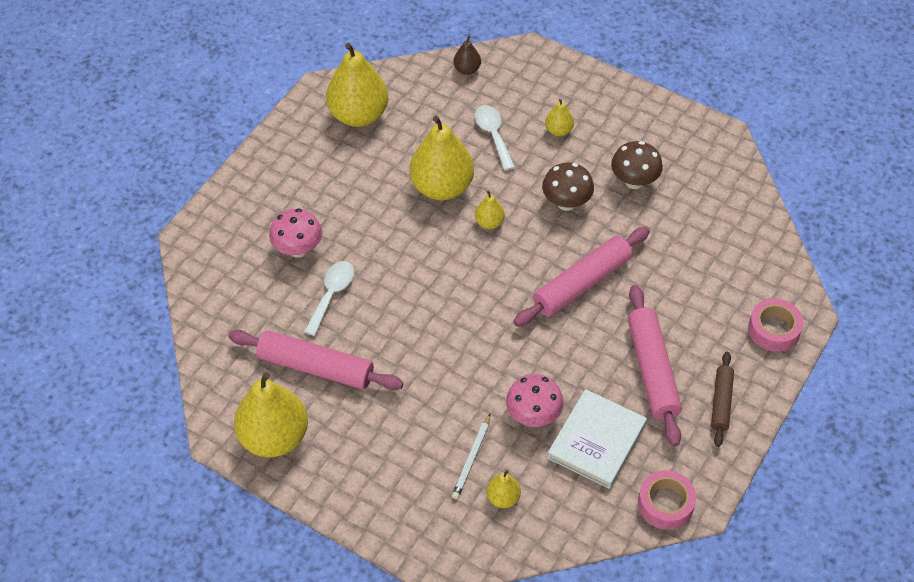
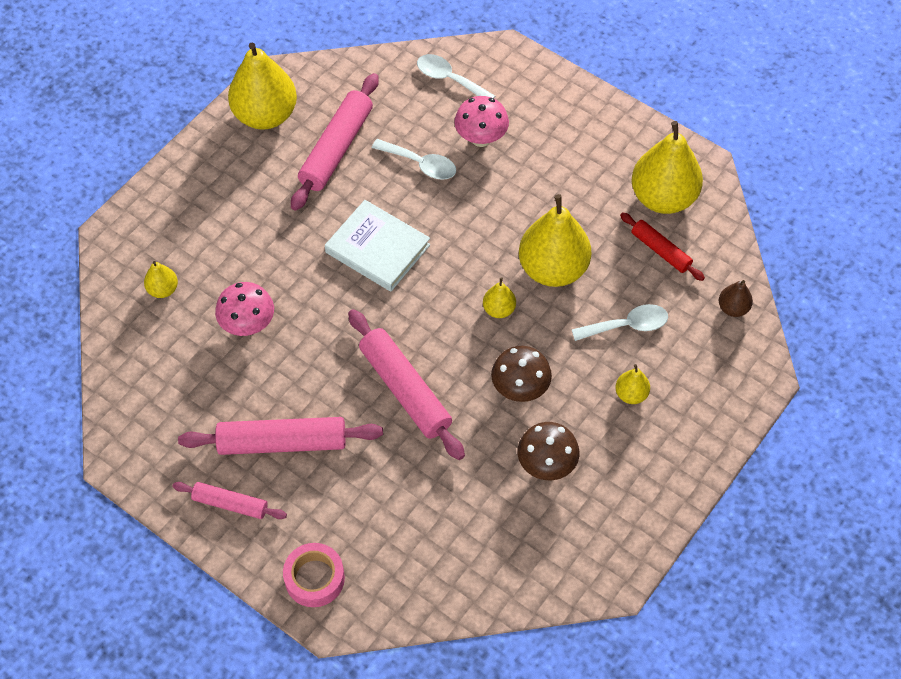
camera: 95 degrees right, 5 degrees up
white pencil [452,414,490,499] -> none
white book [547,389,647,489] -> white book moved to [325,200,430,292]
pink tape [638,470,696,530] -> none
brown rolling pin [711,352,734,447] -> pink rolling pin [172,482,287,519]
none -> white spoon [417,54,495,98]
none -> red rolling pin [620,212,705,281]

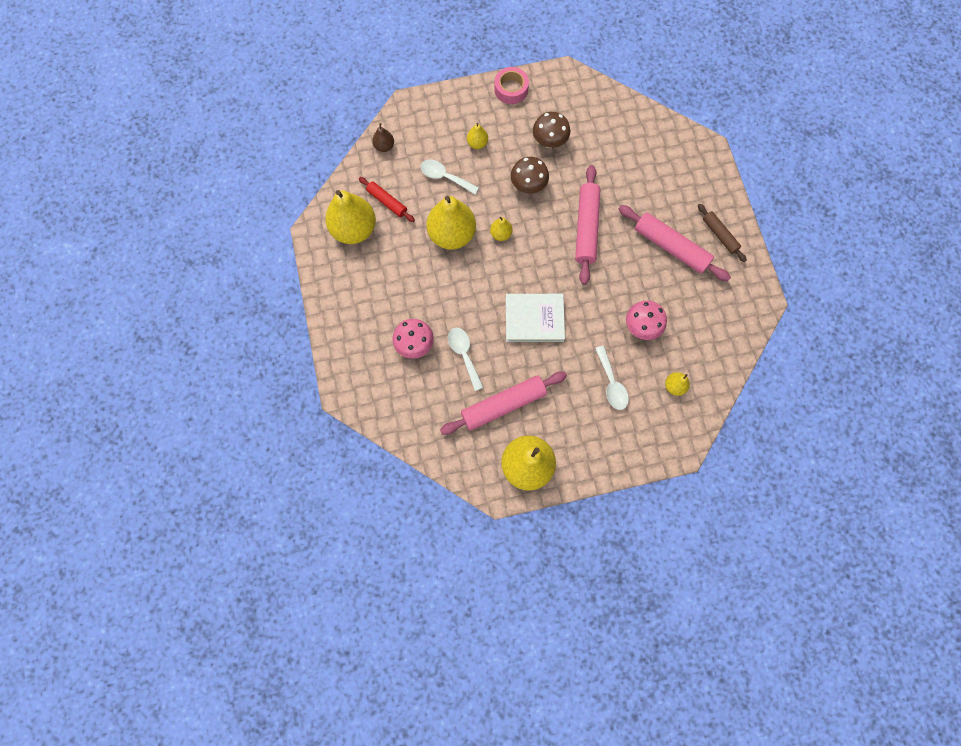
camera: 140 degrees left, 15 degrees up
pink rolling pin [172,482,287,519] -> brown rolling pin [698,204,747,262]
pink tape [283,543,345,607] -> pink tape moved to [494,67,529,104]
white book [325,200,430,292] -> white book turned 75 degrees counterclockwise [506,294,565,342]
white spoon [417,54,495,98] -> white spoon moved to [595,346,629,410]
red rolling pin [620,212,705,281] -> red rolling pin turned 45 degrees counterclockwise [359,177,415,222]

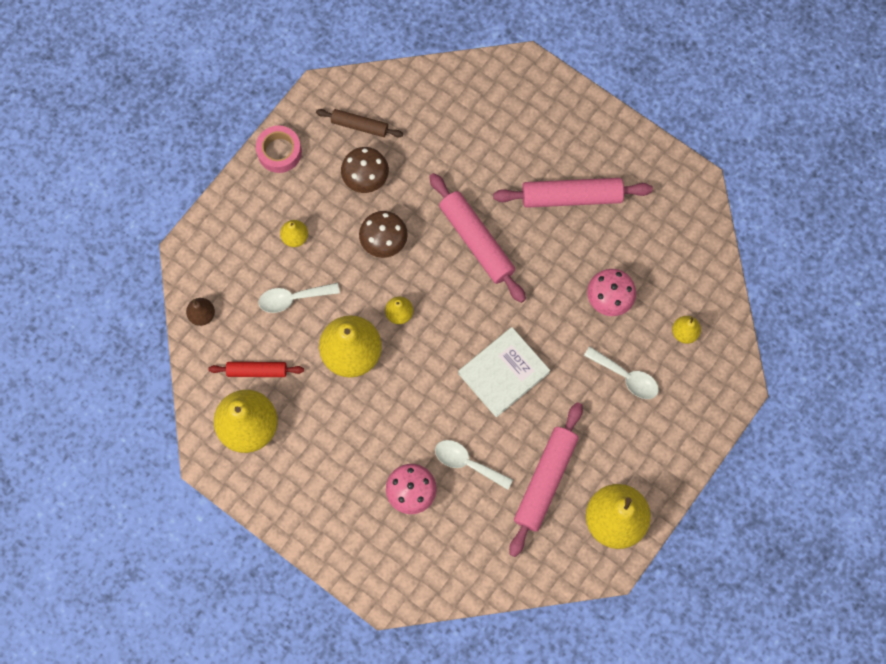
camera: 40 degrees left, 0 degrees up
brown rolling pin [698,204,747,262] -> brown rolling pin moved to [316,109,403,137]

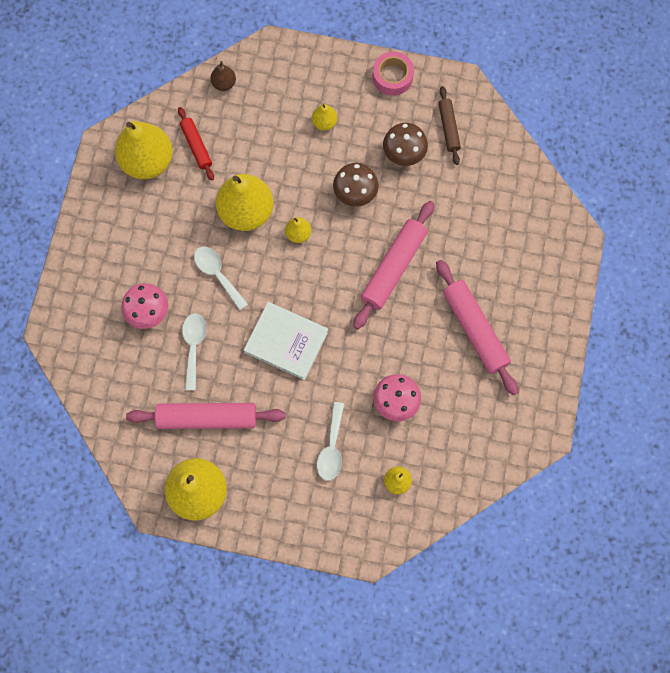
camera: 65 degrees right, 0 degrees up
white spoon [258,283,340,313] -> white spoon moved to [194,247,248,310]

